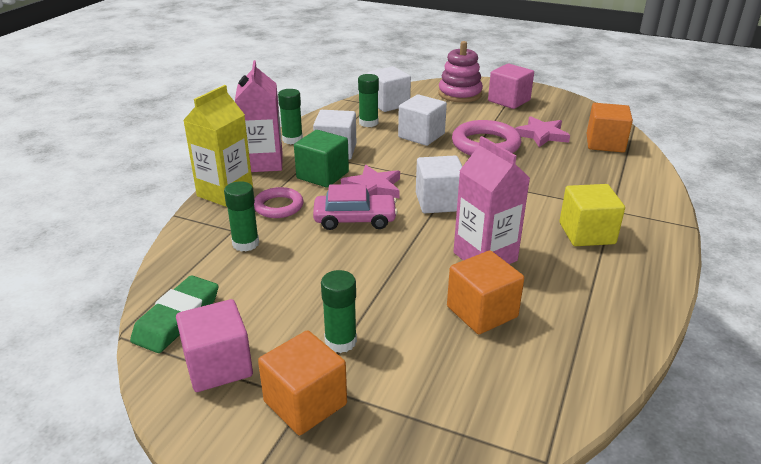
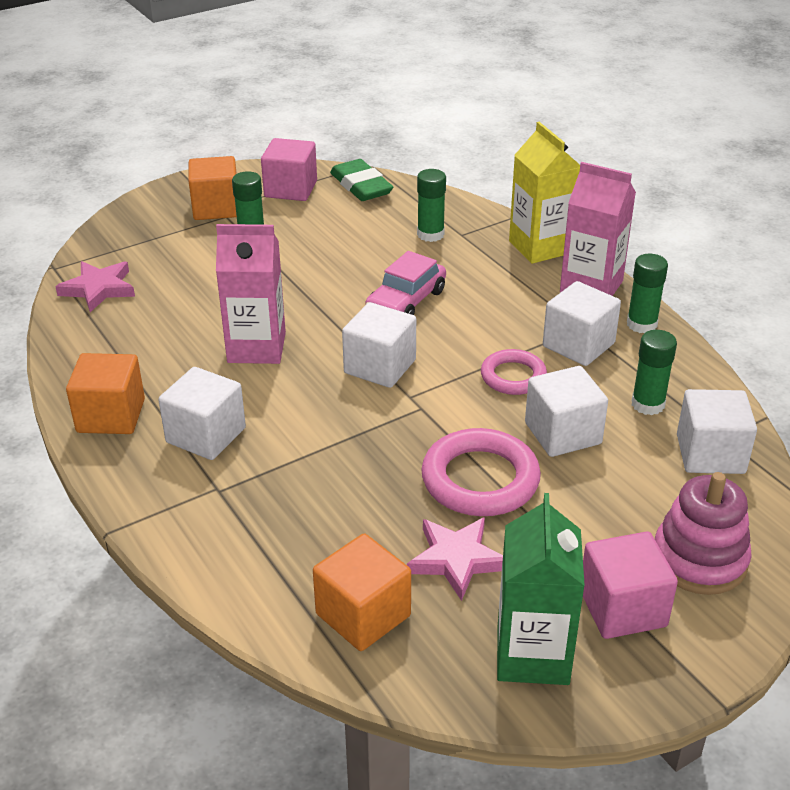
camera: 125 degrees right, 5 degrees up
pink ring [254,187,304,218] -> pink ring moved to [481,349,547,395]
green cube [294,130,349,188] -> none
pink star [341,165,400,198] -> pink star moved to [55,261,135,312]
orange cube [447,251,524,334] -> orange cube moved to [66,353,145,434]
yellow cube [559,184,625,246] -> white cube [158,367,246,460]
none -> green carton [497,493,585,685]

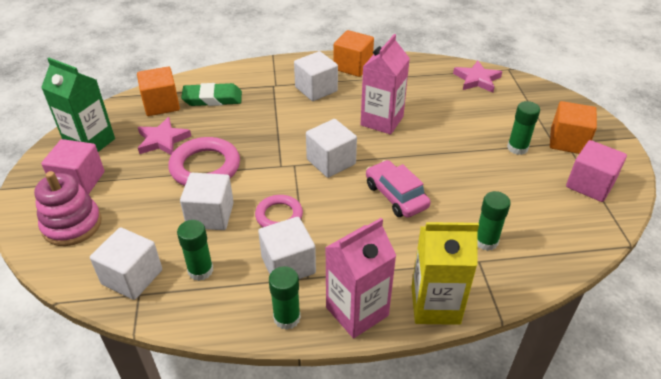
camera: 115 degrees right, 5 degrees up
green eraser [330,159,393,201] -> green eraser moved to [181,83,242,106]

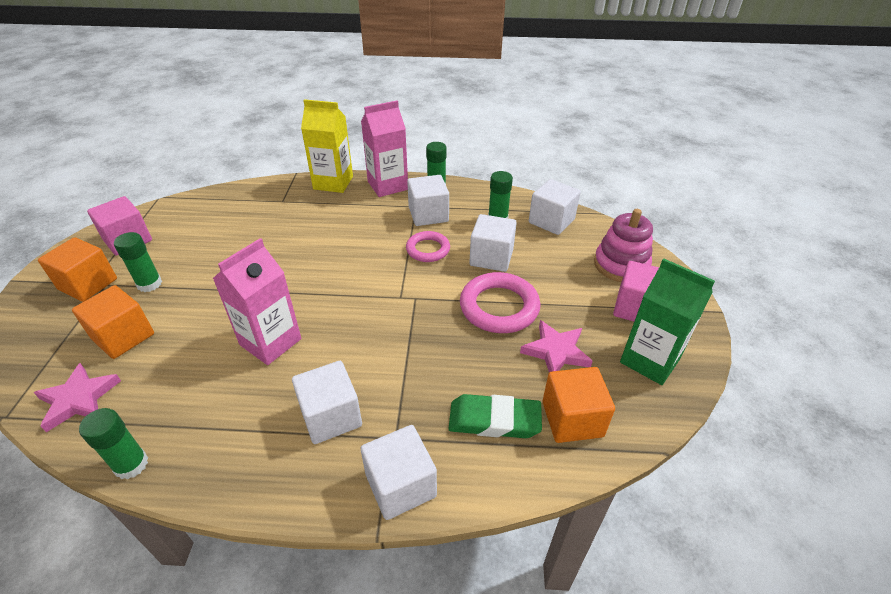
camera: 170 degrees left, 0 degrees up
white cube [306,119,357,178] -> white cube moved to [361,425,437,520]
orange cube [334,30,374,77] -> orange cube moved to [72,285,154,359]
pink car [366,160,431,218] -> none
green glue stick [477,191,511,251] -> green glue stick moved to [79,408,148,480]

